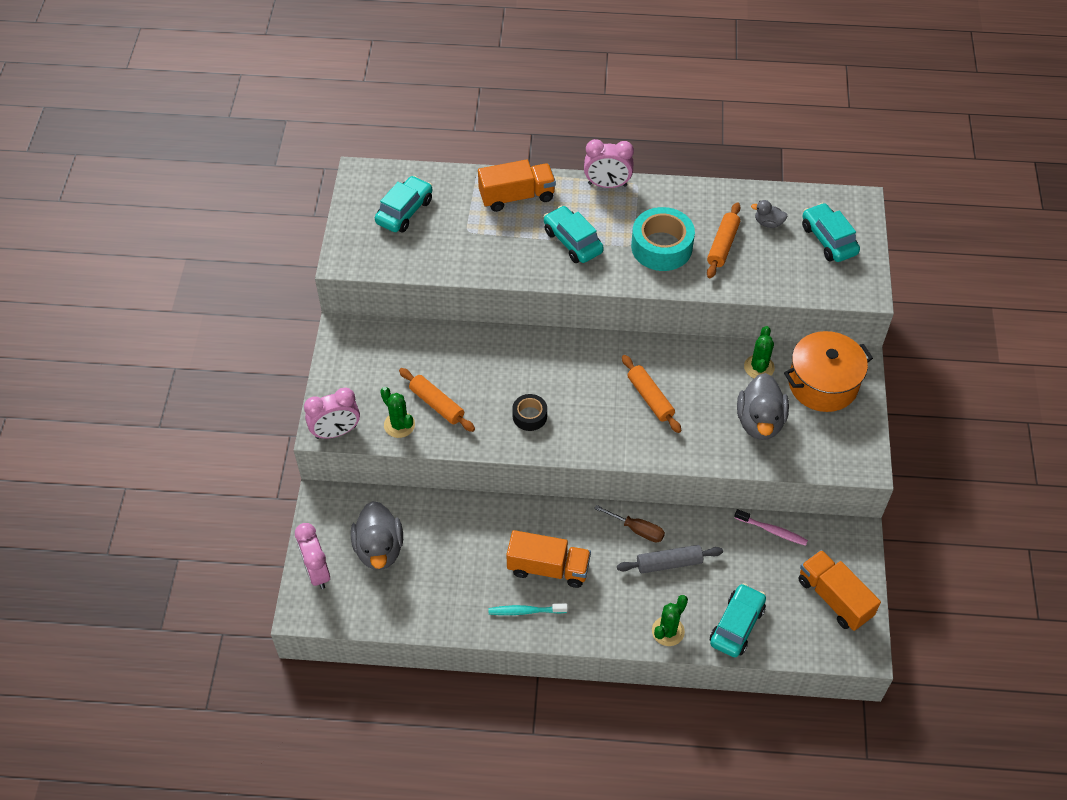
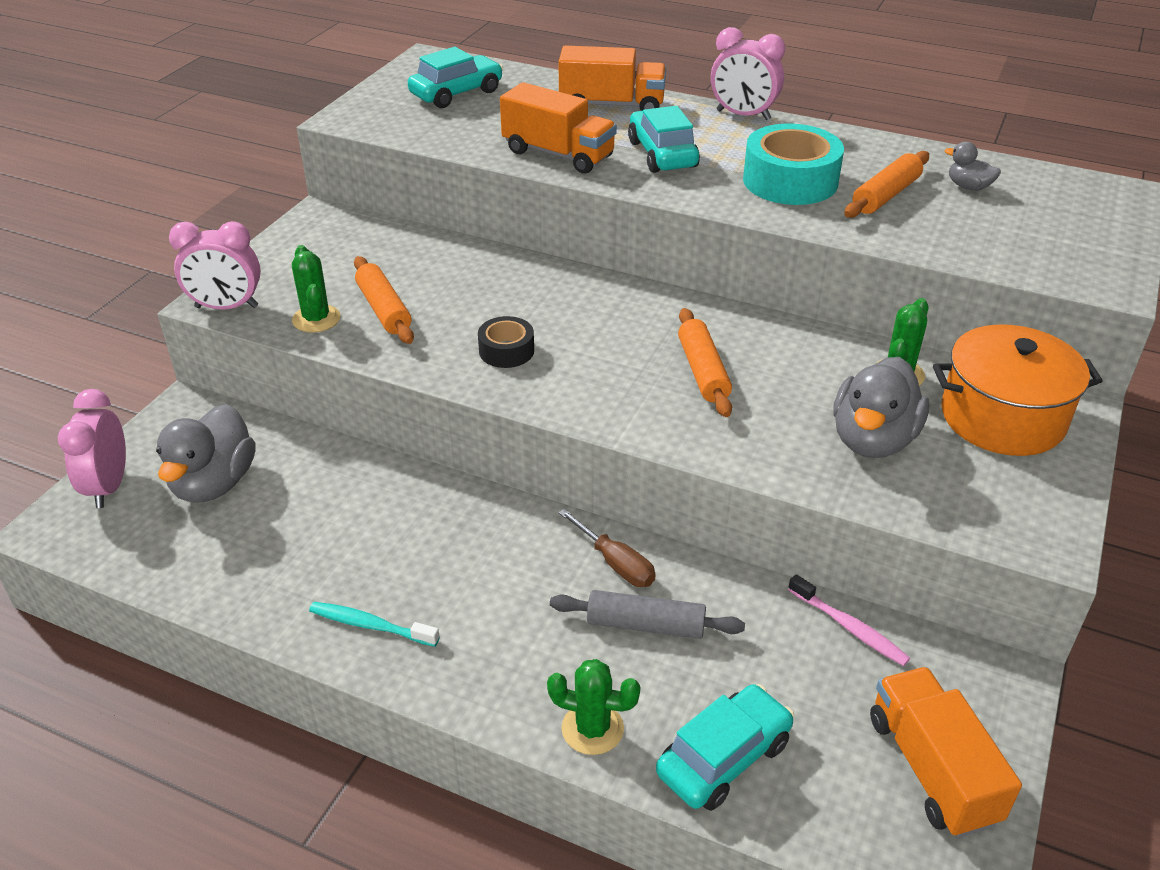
camera: 20 degrees right, 15 degrees down
orange truck [506,530,591,588] -> orange truck moved to [500,82,617,174]
green cactus [652,595,688,646] -> green cactus turned 45 degrees clockwise [547,659,641,755]
turquoise car [802,203,860,262] -> none

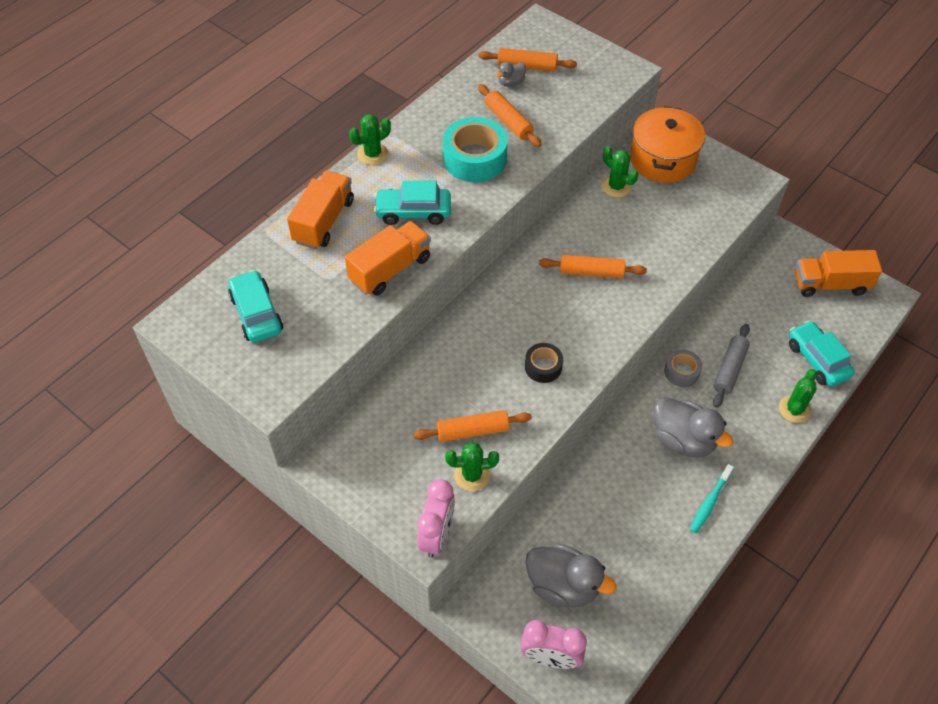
camera: 75 degrees left, 15 degrees up
brown screwdriver [559,509,656,587] -> grey tape [664,350,702,387]
pink clock [711,27,785,120] -> green cactus [349,114,391,165]
pink toothbrush [788,574,910,666] -> none
grey duck [833,357,929,458] -> grey duck moved to [654,397,733,458]
none -> orange rolling pin [478,48,577,71]

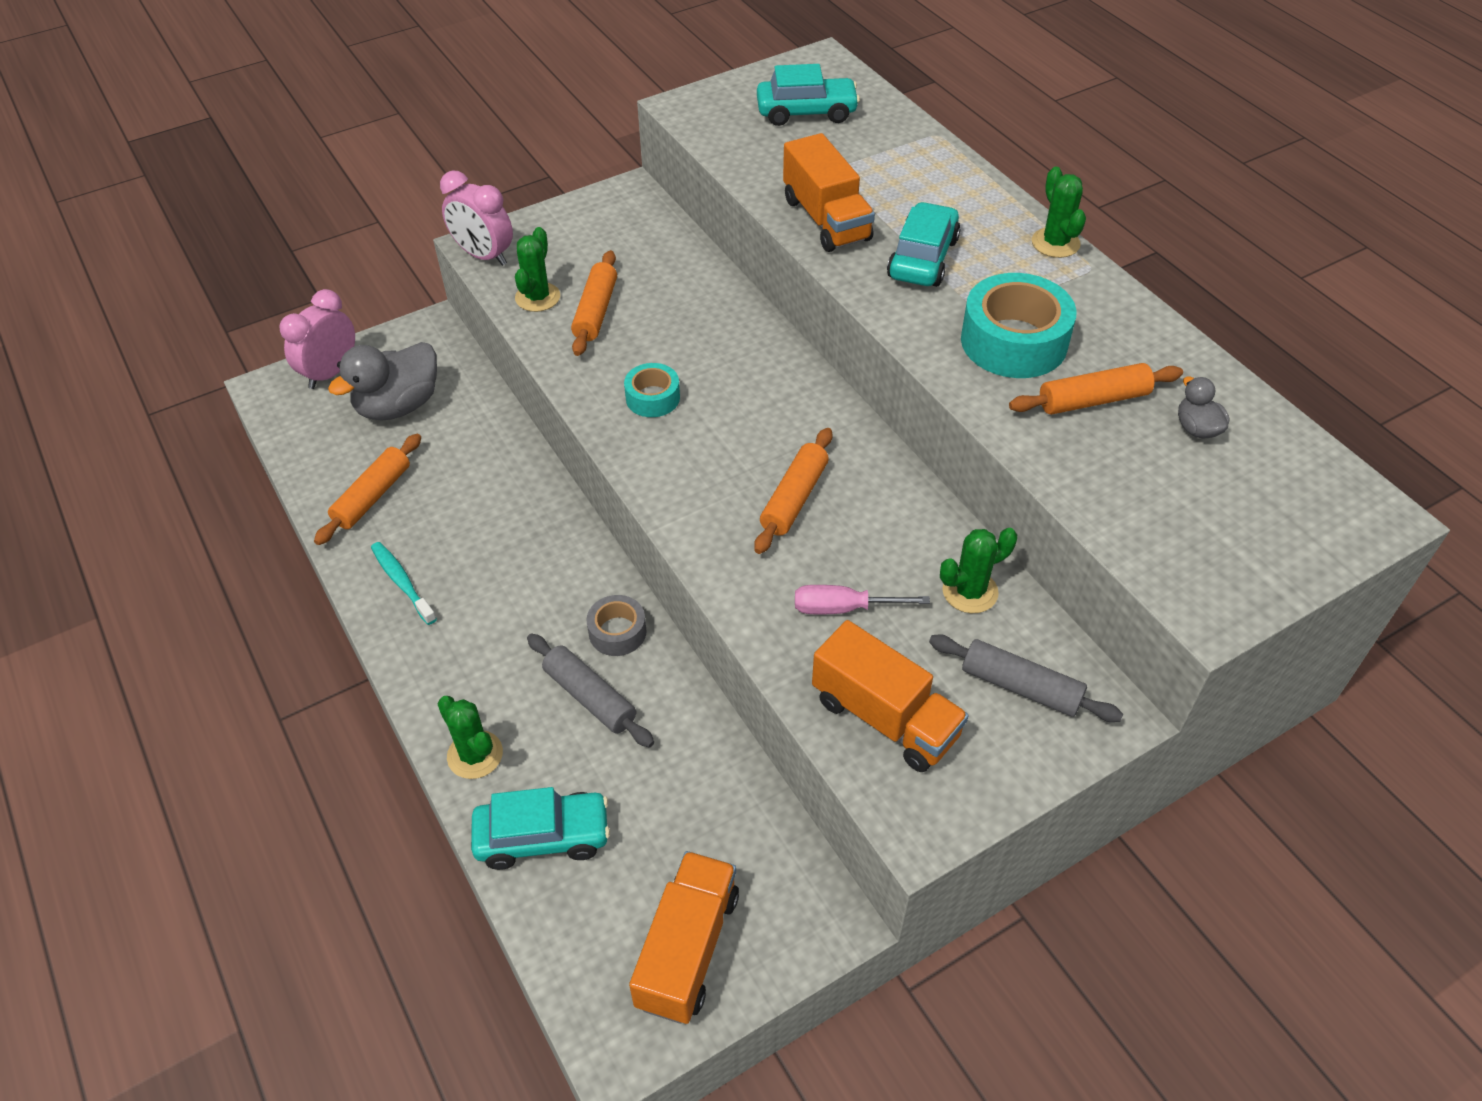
camera: 110 degrees right, 5 degrees down
orange truck [287,171,354,249] -> orange truck moved to [812,620,969,772]
orange rolling pin [478,48,577,71] -> orange rolling pin moved to [314,434,421,545]
black tape [525,343,563,383] -> turquoise tape [624,363,680,417]
orange pot [630,106,705,183] -> grey rolling pin [929,634,1123,722]
grey duck [654,397,733,458] -> none
none -> pink screwdriver [795,585,930,614]

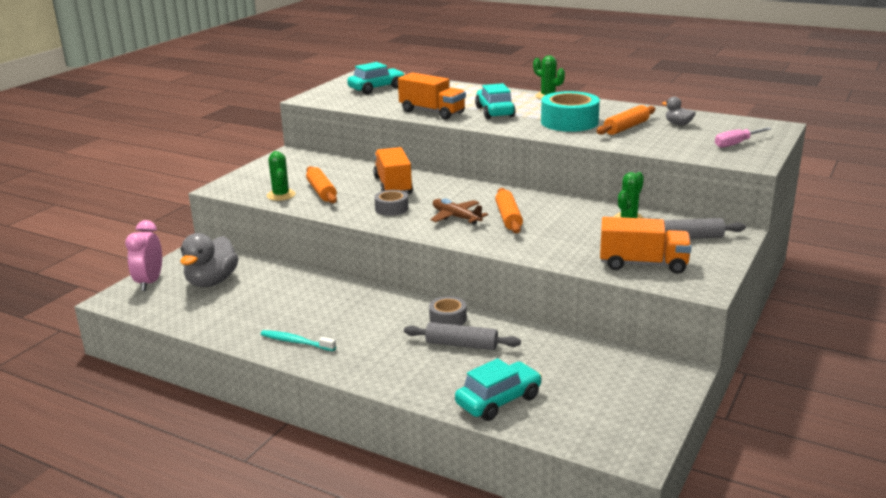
camera: 30 degrees left, 25 degrees down
orange rolling pin [314,434,421,545] -> none
green cactus [438,696,503,779] -> none
pink clock [440,170,513,266] -> none
turquoise tape [624,363,680,417] -> grey tape [374,190,408,216]
orange truck [629,851,739,1024] -> orange truck moved to [373,147,413,194]
pink screwdriver [795,585,930,614] -> pink screwdriver moved to [715,127,772,148]
none -> brown plane [430,198,488,225]

